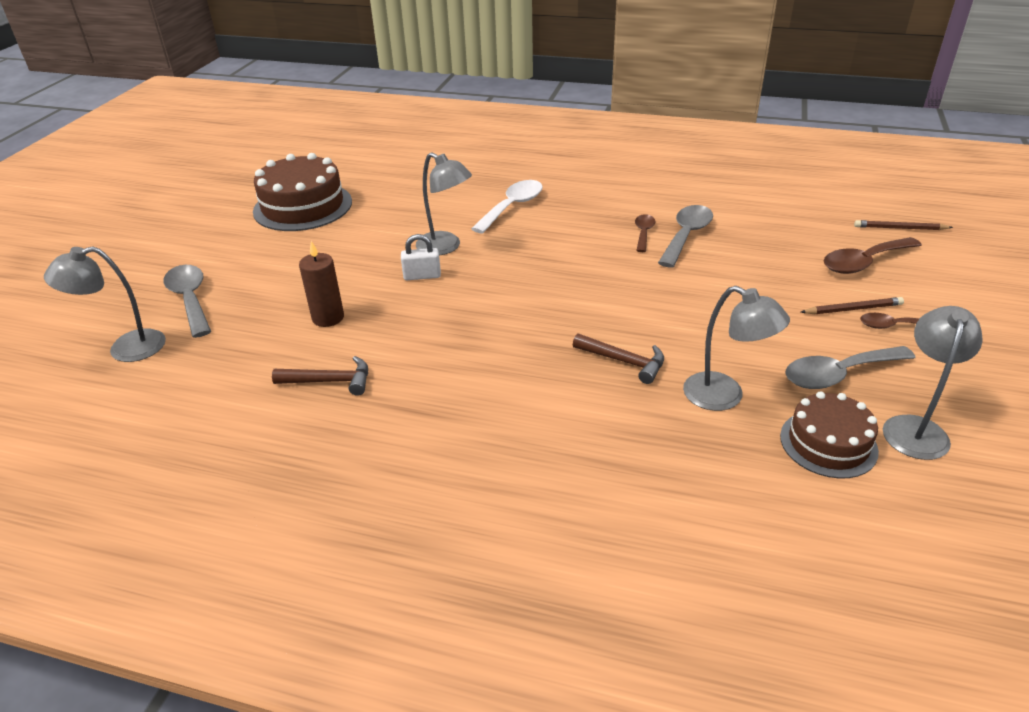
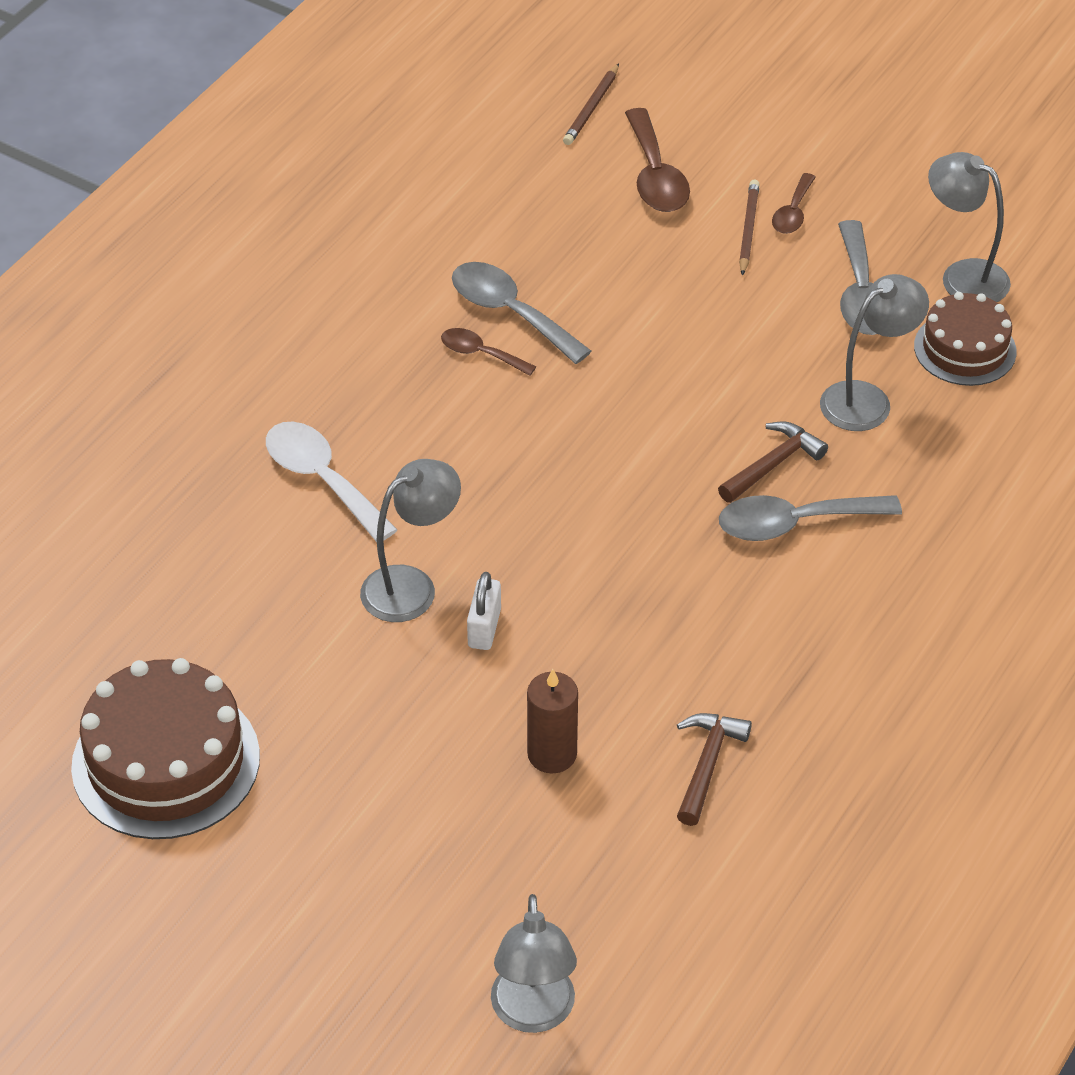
camera: 75 degrees left, 10 degrees up
grey spoon [163,265,211,338] -> grey spoon moved to [719,495,902,541]

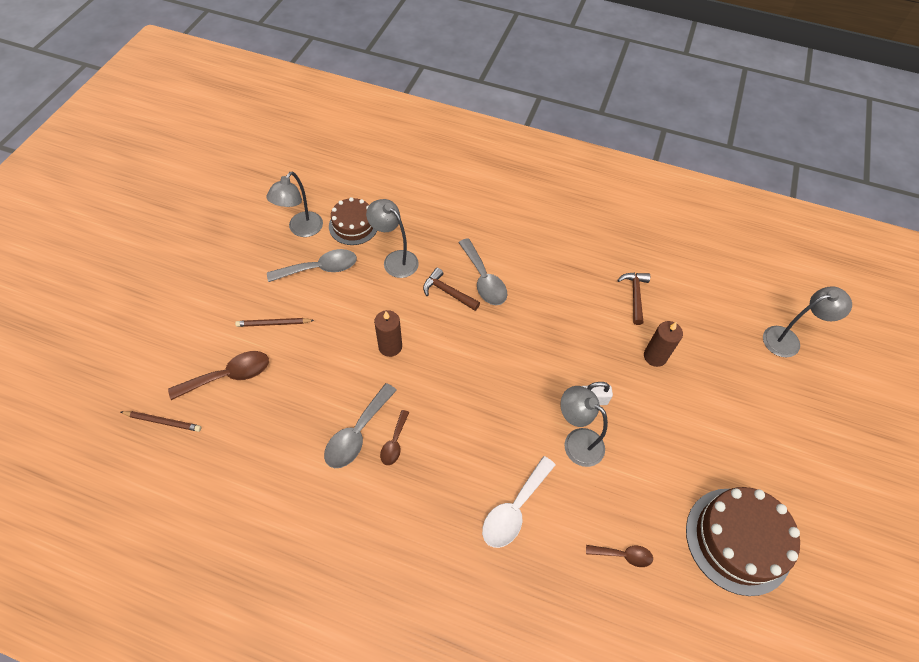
camera: 105 degrees left, 10 degrees up
brown hammer [677,713,752,826] -> brown hammer turned 90 degrees clockwise [617,273,650,325]
brown spoon [772,173,816,234] -> brown spoon moved to [586,545,653,567]
none -> brown candle [374,310,402,357]

